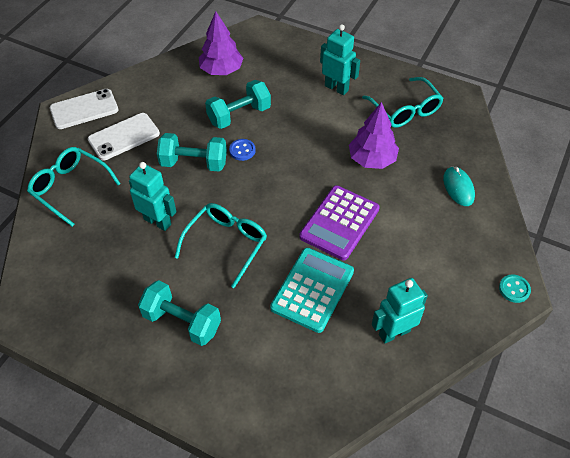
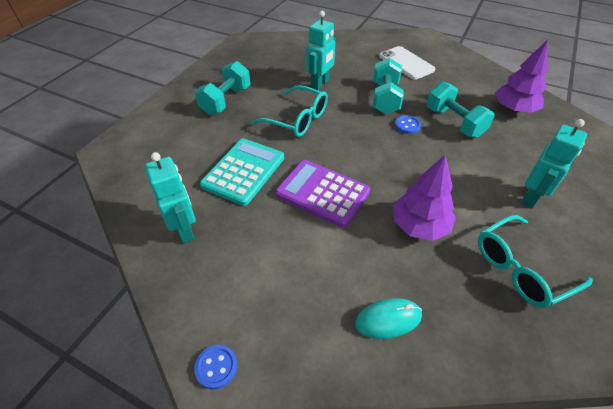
camera: 90 degrees right, 5 degrees down
turquoise glasses [27,147,120,227] -> none
white phone [50,89,118,129] -> none
turquoise calculator [270,248,354,333] -> turquoise calculator turned 90 degrees counterclockwise [200,138,284,206]
turquoise button [499,274,531,303] -> blue button [194,345,237,389]

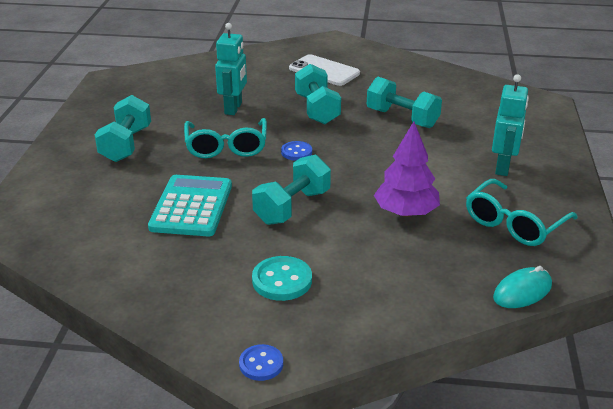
camera: 20 degrees left, 15 degrees down
turquoise robot [145,152,196,243] -> none
turquoise glasses [251,85,328,137] -> turquoise glasses turned 75 degrees clockwise [184,118,267,158]
purple calculator [275,160,370,228] -> turquoise dumbbell [252,154,331,225]
turquoise mouse [355,298,422,339] -> turquoise mouse moved to [493,266,552,308]
blue button [395,115,421,134] -> blue button moved to [281,141,312,161]
purple tree [495,40,548,113] -> none
none -> turquoise button [252,256,312,301]

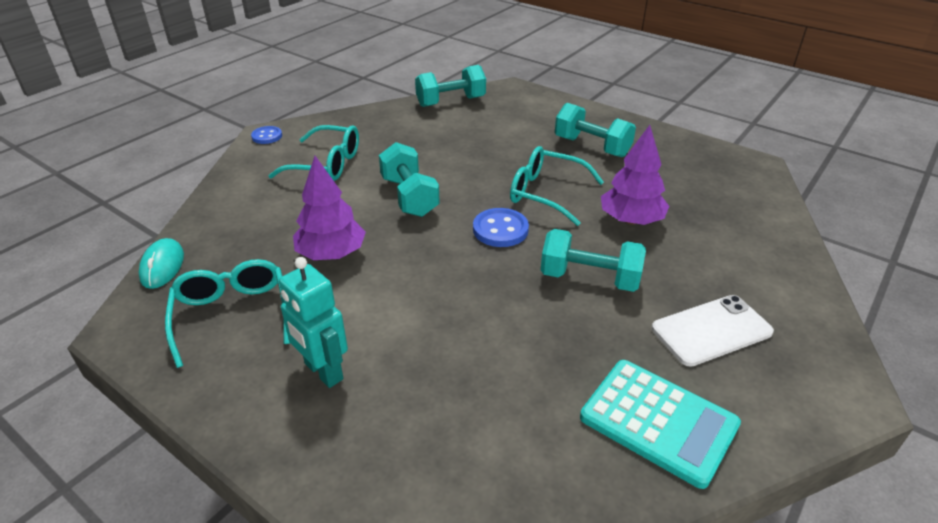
camera: 120 degrees right, 5 degrees up
turquoise calculator [148,175,232,236] -> turquoise calculator moved to [580,360,741,489]
turquoise robot [215,23,247,115] -> purple tree [601,125,669,225]
turquoise button [252,256,312,301] -> turquoise glasses [268,125,359,181]
blue button [281,141,312,161] -> blue button [473,208,529,247], size x1.54
turquoise dumbbell [367,77,442,128] -> turquoise dumbbell moved to [415,65,486,107]

